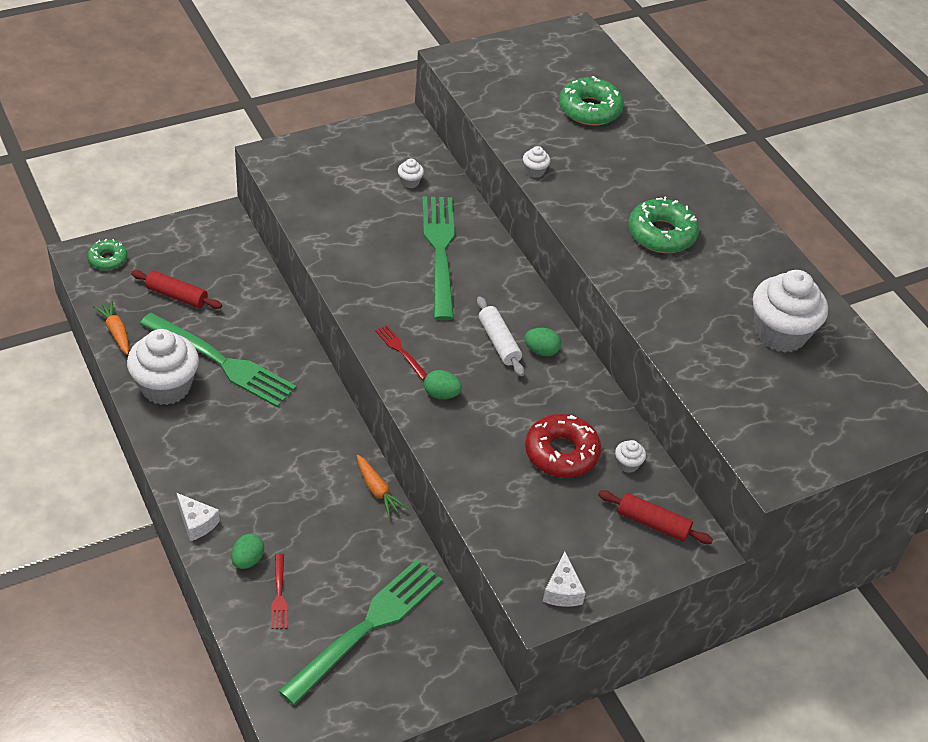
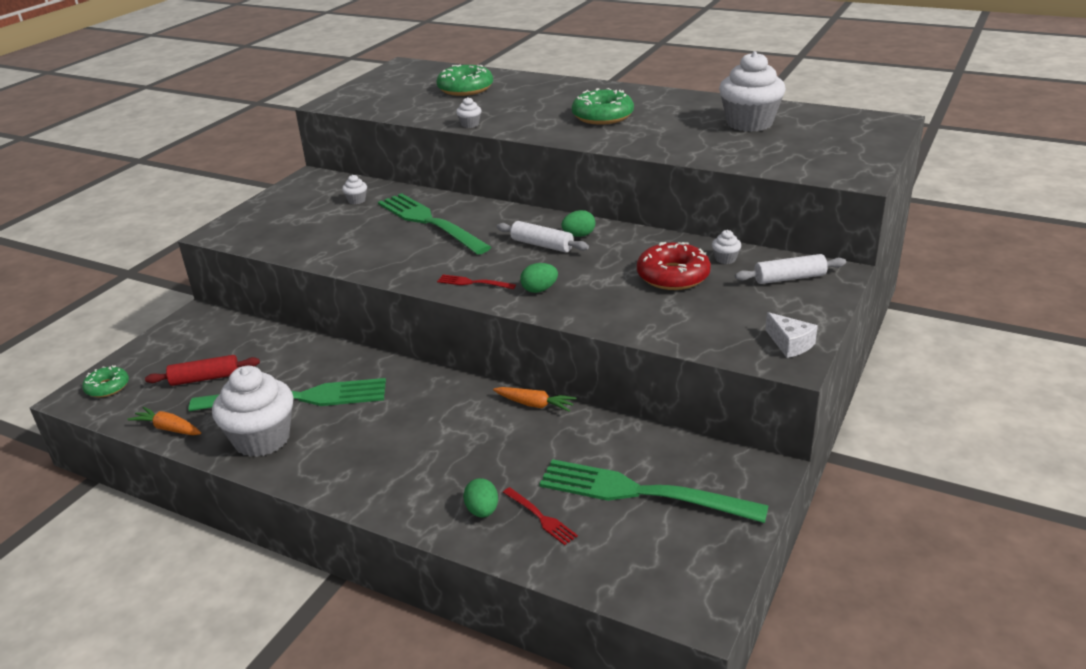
camera: 30 degrees left, 15 degrees down
white cheese [176,493,220,541] -> none
green fork [279,559,443,705] -> green fork turned 75 degrees counterclockwise [539,459,769,523]
red rolling pin [598,490,713,544] -> white rolling pin [735,254,846,284]

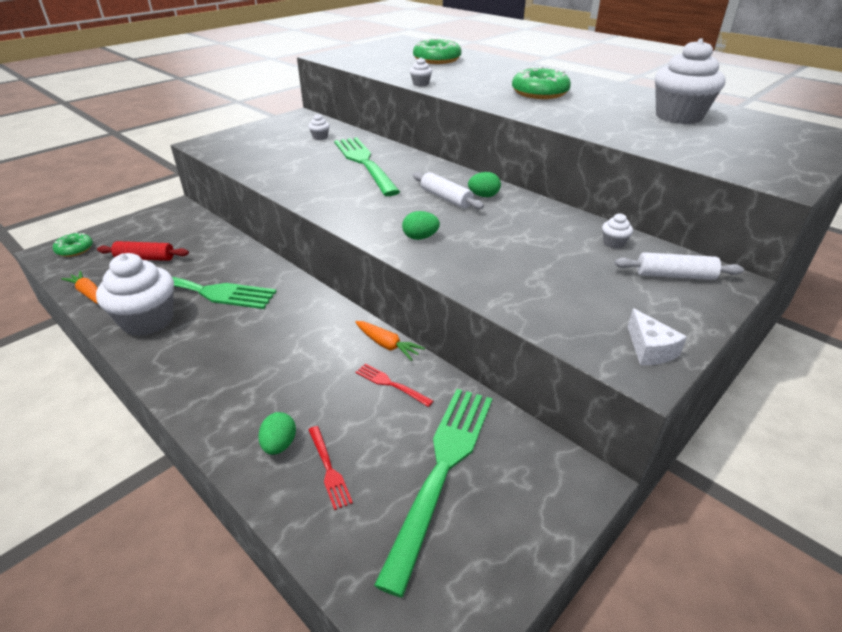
camera: 15 degrees right, 5 degrees up
red fork [437,274,516,289] -> red fork moved to [356,364,433,407]
green fork [539,459,769,523] -> green fork turned 75 degrees clockwise [374,389,492,597]
red donut [637,242,711,290] -> none

